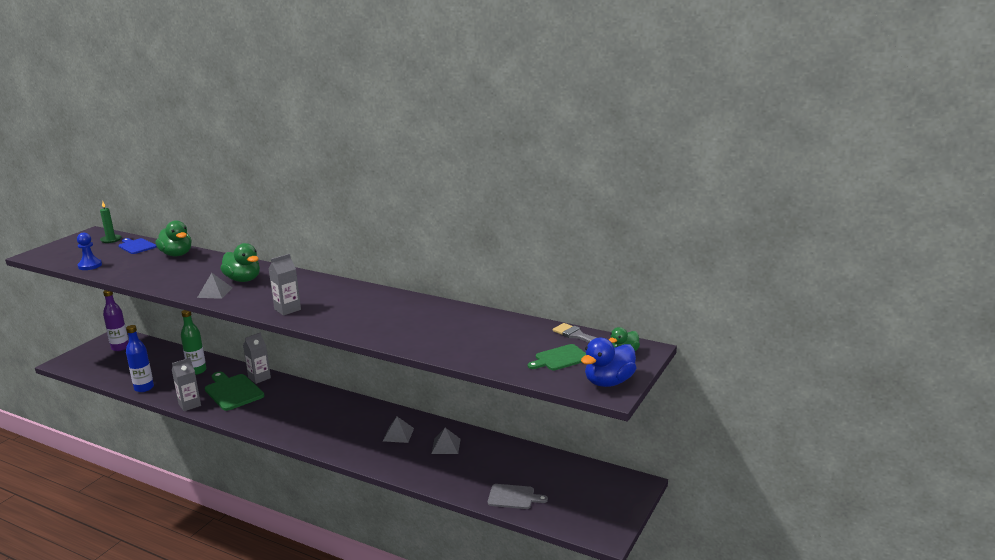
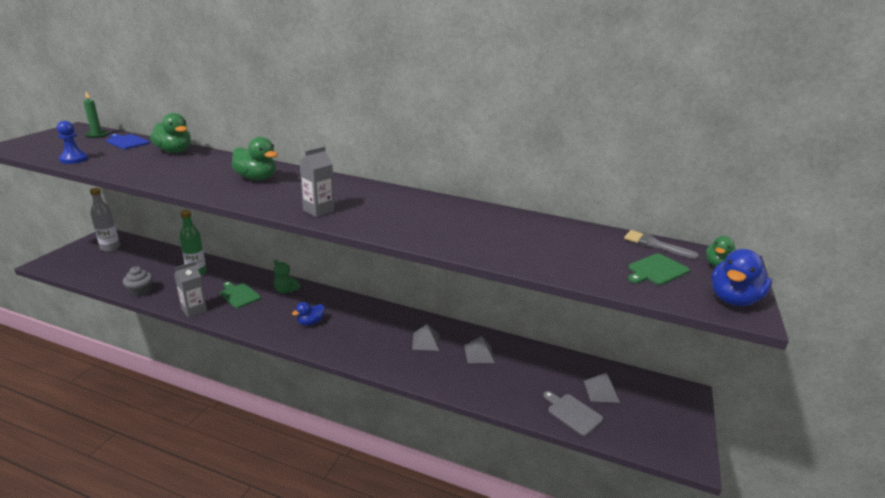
camera: 10 degrees left, 5 degrees up
purple bottle [103,290,129,351] -> grey bottle [90,188,120,252]
blue bottle [126,325,154,392] -> grey cupcake [123,266,153,297]
grey pyramid [197,273,232,299] -> grey pyramid moved to [584,373,620,403]
green cutting board [205,372,264,411] -> green cutting board [220,282,261,308], size x0.63
grey carton [243,332,271,384] -> none
grey cutting board [488,484,548,509] -> grey cutting board turned 135 degrees counterclockwise [543,391,603,436]
none -> green teddy bear [273,260,300,293]
none -> blue duck [292,302,325,325]

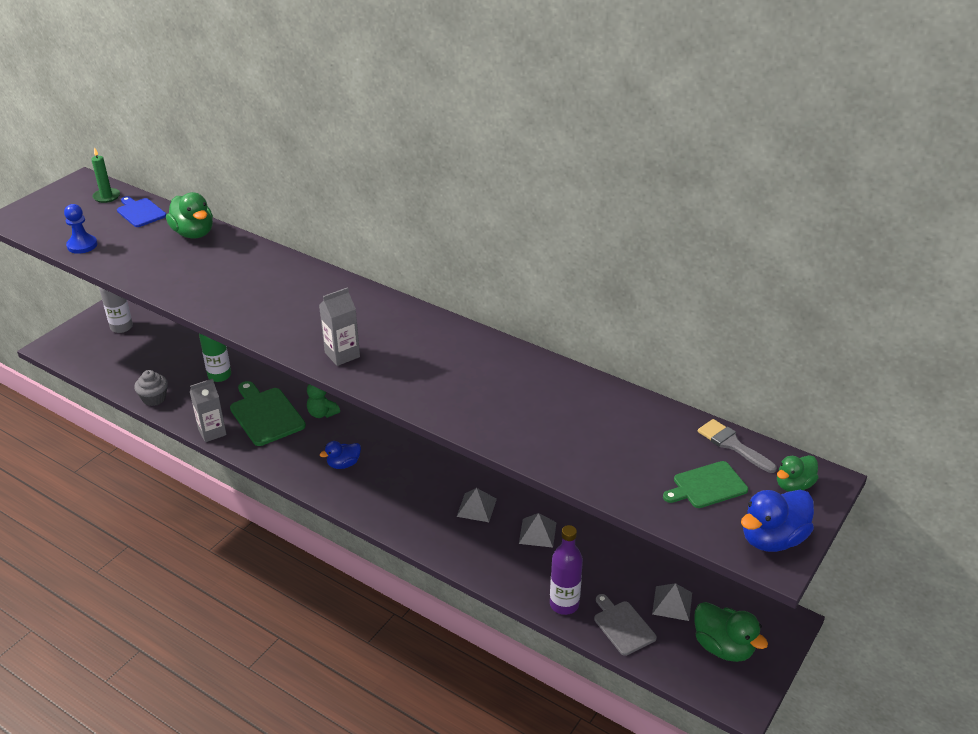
camera: 15 degrees right, 10 degrees up
green cutting board [220,282,261,308] -> green cutting board [230,381,306,446], size x1.60
green duck [231,137,278,180] -> green duck moved to [694,602,768,662]
none -> purple bottle [550,525,583,615]

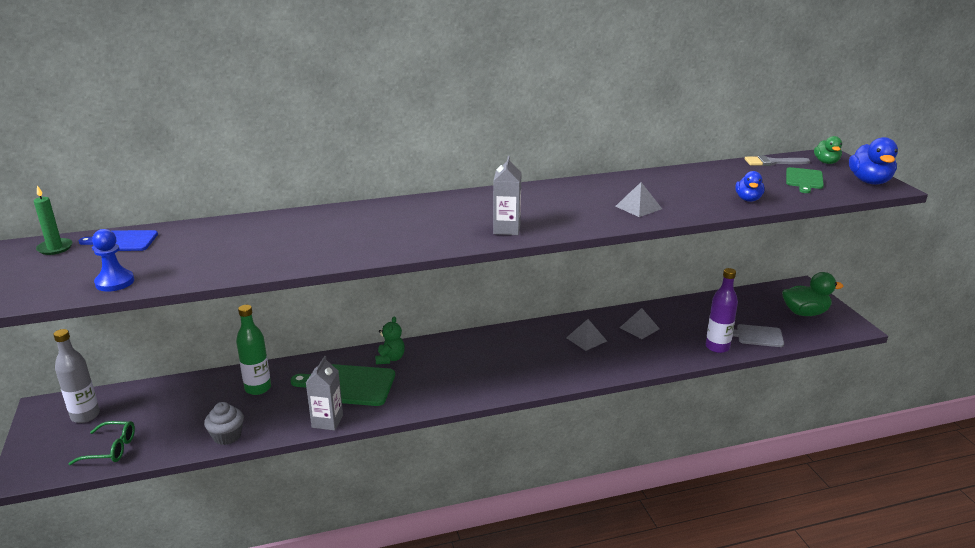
camera: 50 degrees left, 10 degrees down
green duck [166,192,213,238] -> none
green teddy bear [307,384,340,418] -> green teddy bear turned 75 degrees counterclockwise [375,316,405,365]
blue duck [320,441,361,469] -> blue duck moved to [735,171,765,202]
grey pyramid [652,583,692,621] -> grey pyramid moved to [615,182,662,217]
none -> green glasses [68,421,135,465]

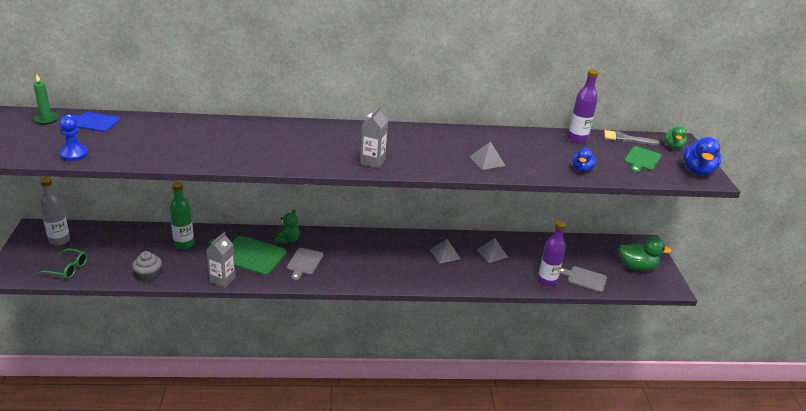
camera: 10 degrees right, 5 degrees up
none -> grey cutting board [287,248,323,281]
none -> purple bottle [568,69,598,144]

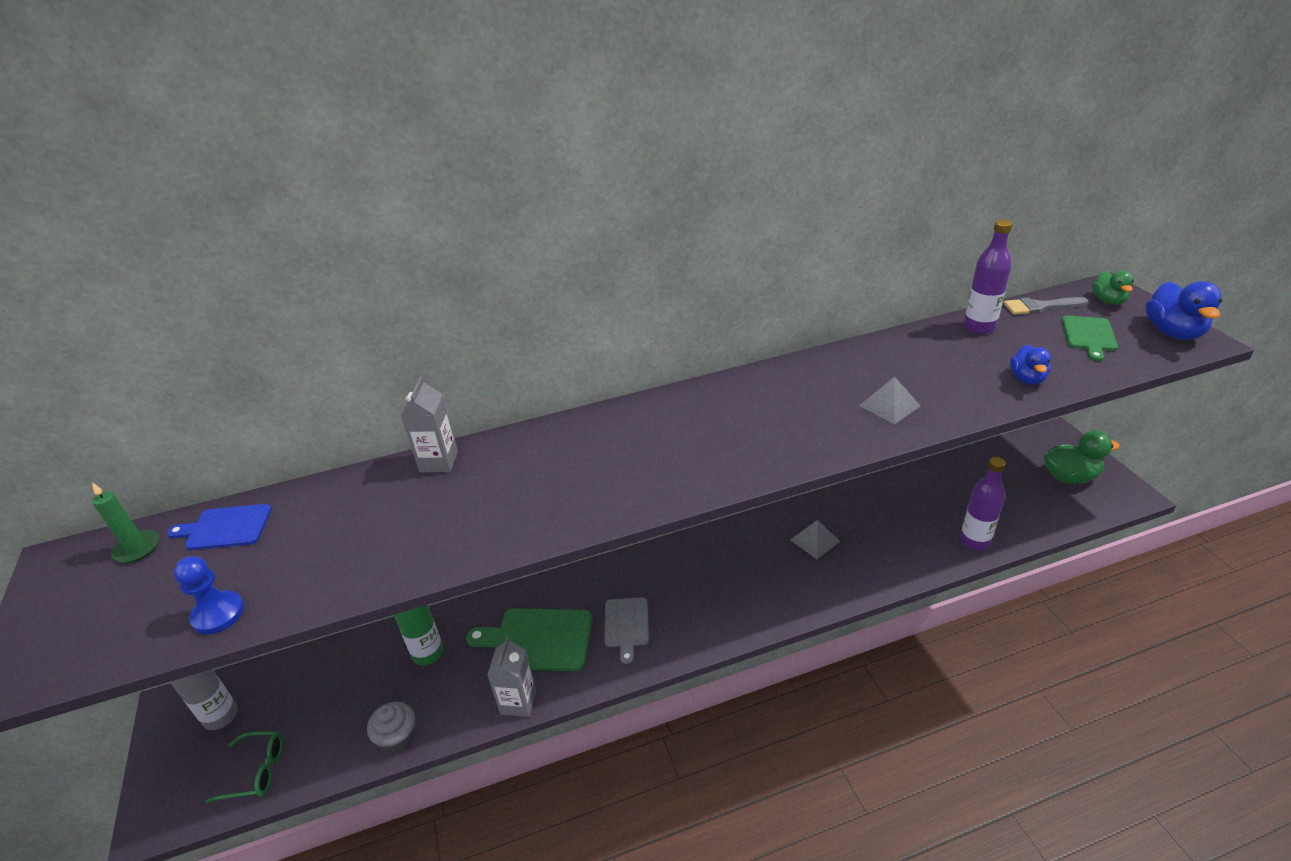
camera: 10 degrees left, 5 degrees up
green teddy bear [275,209,300,244] -> none
grey carton [360,106,388,169] -> grey carton moved to [401,377,458,473]
grey pyramid [476,238,508,263] -> none
grey cutting board [560,266,607,292] -> none

